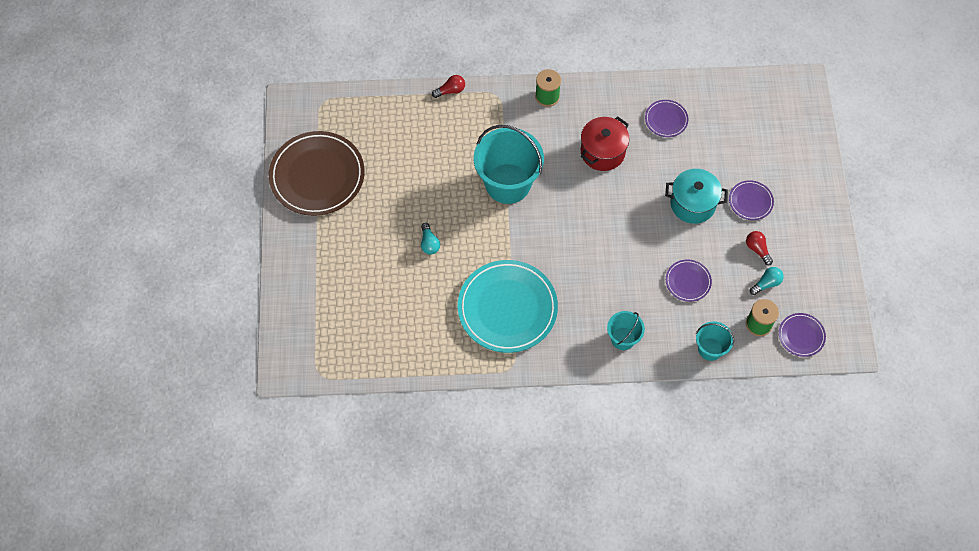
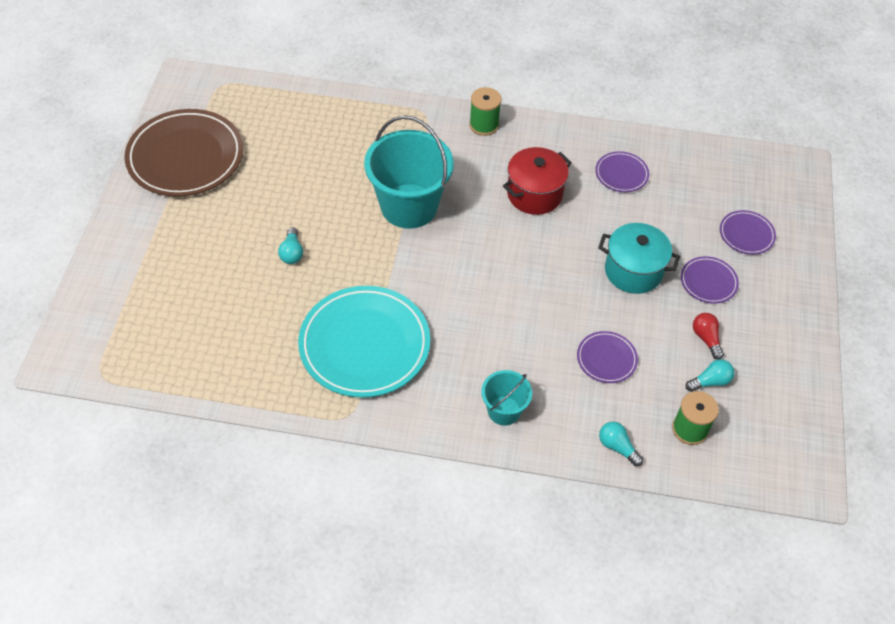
camera: 10 degrees right, 10 degrees down
red light bulb [432,75,465,98] -> none
turquoise bucket [696,321,734,361] -> turquoise light bulb [599,422,643,466]
purple plate [779,313,826,357] -> purple plate moved to [720,210,776,255]

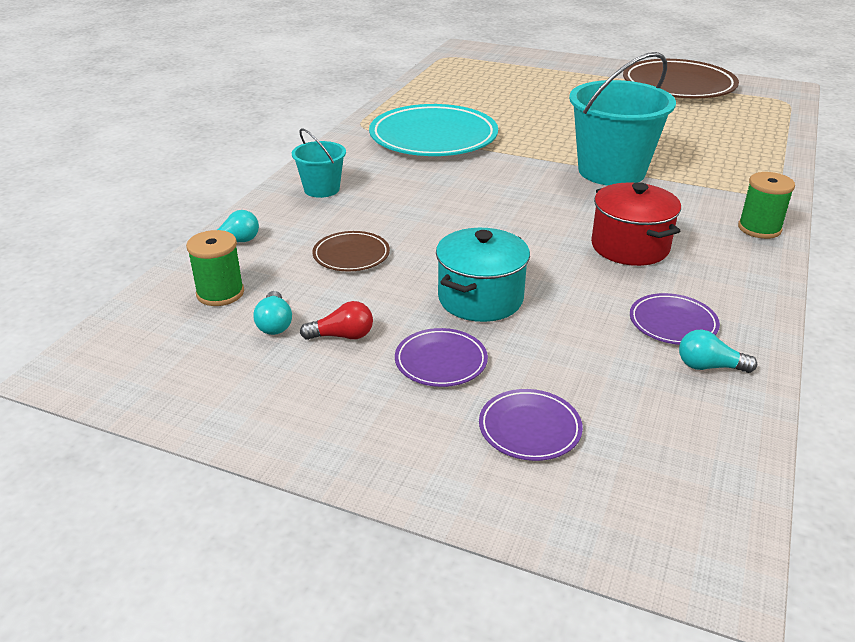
camera: 105 degrees right, 20 degrees down
turquoise light bulb [278,227,303,264] -> turquoise light bulb moved to [679,330,757,373]
purple plate [577,331,638,383] -> brown plate [312,231,390,271]

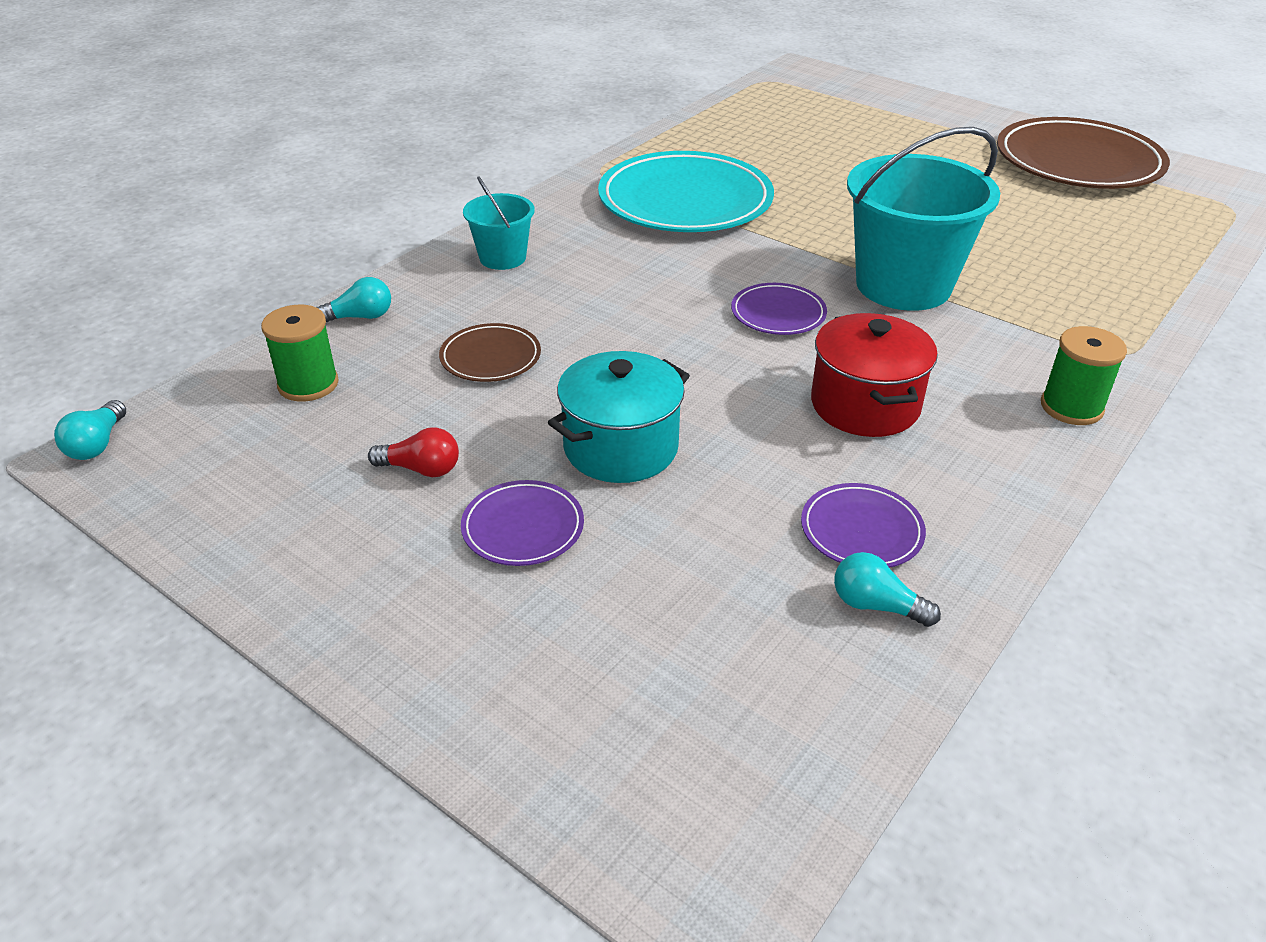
camera: 15 degrees right, 5 degrees up
turquoise light bulb [254,291,292,335] -> turquoise light bulb moved to [54,400,126,460]
purple plate [479,389,583,461] -> purple plate moved to [731,283,827,335]

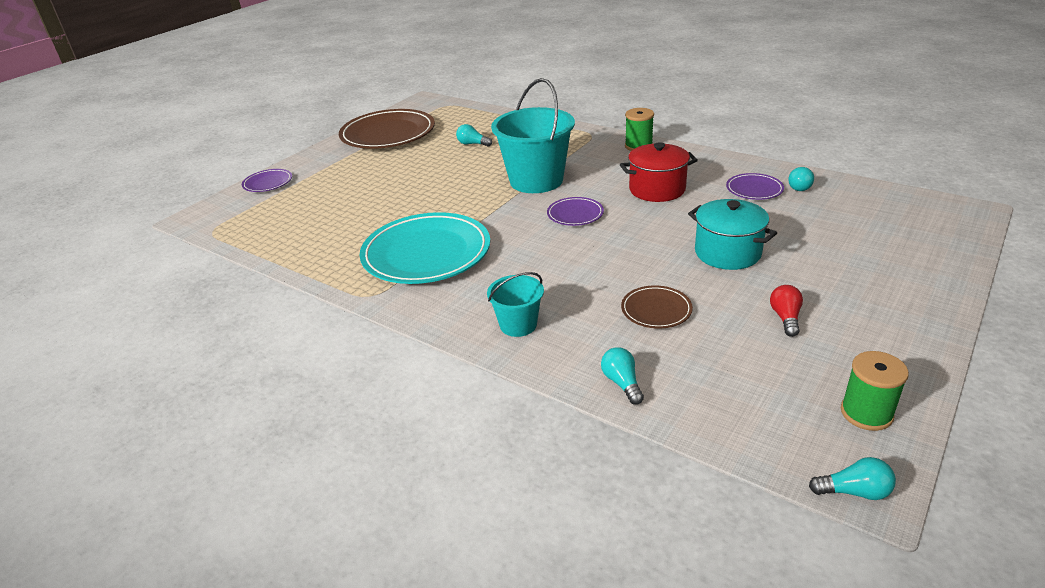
camera: 90 degrees left, 5 degrees down
green spool [261,305,339,402] -> green spool moved to [841,351,909,431]
purple plate [461,480,584,566] -> purple plate moved to [242,169,292,192]
none -> turquoise light bulb [456,124,492,147]

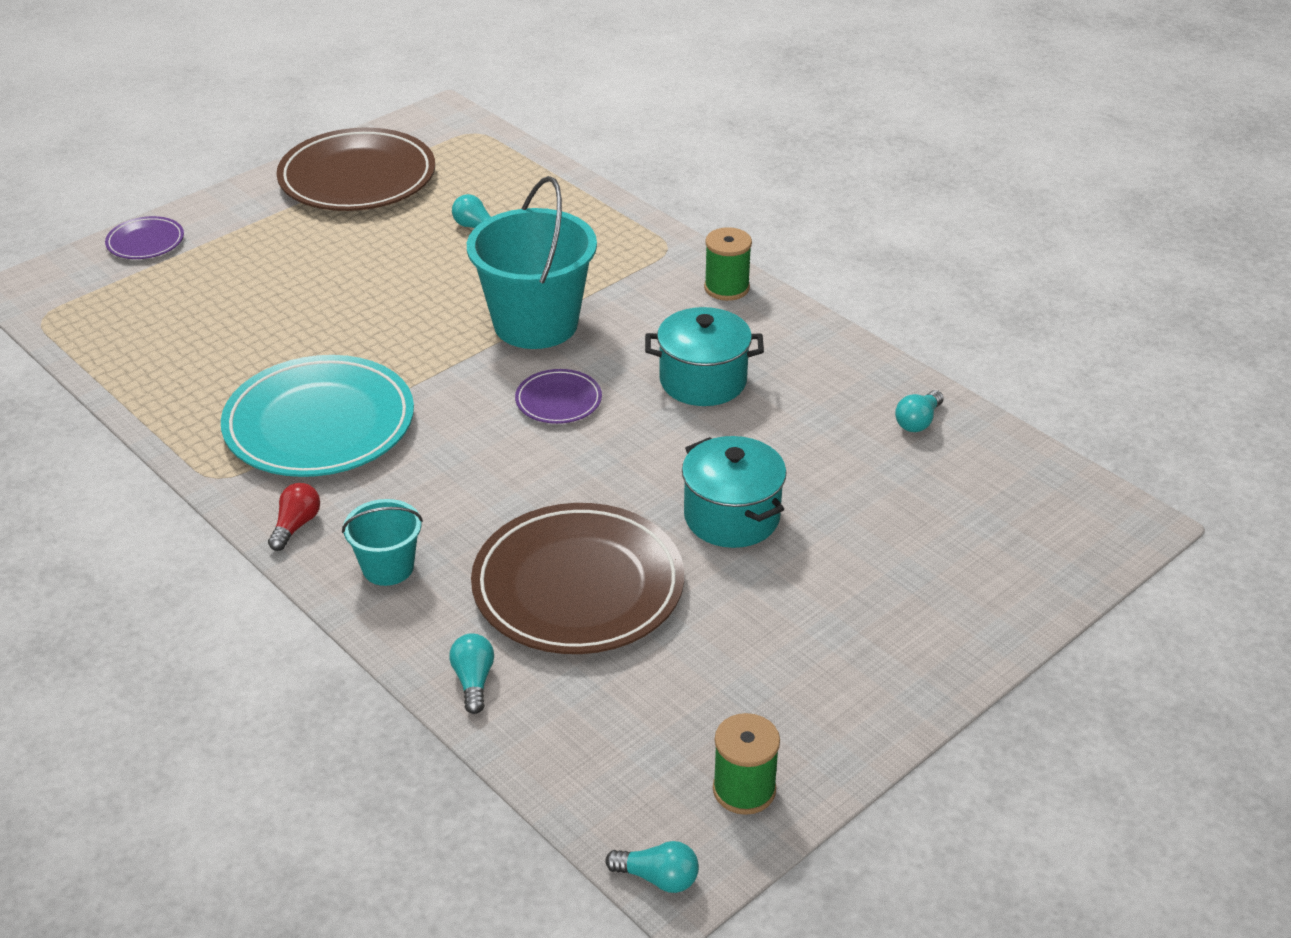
camera: 10 degrees right, 5 degrees up
red pot [620,142,698,202] -> turquoise pot [645,307,764,406]
brown plate [621,285,693,329] -> brown plate [471,503,684,654], size x2.16
purple plate [726,173,784,200] -> none
red light bulb [770,285,803,337] -> red light bulb moved to [268,483,320,551]

